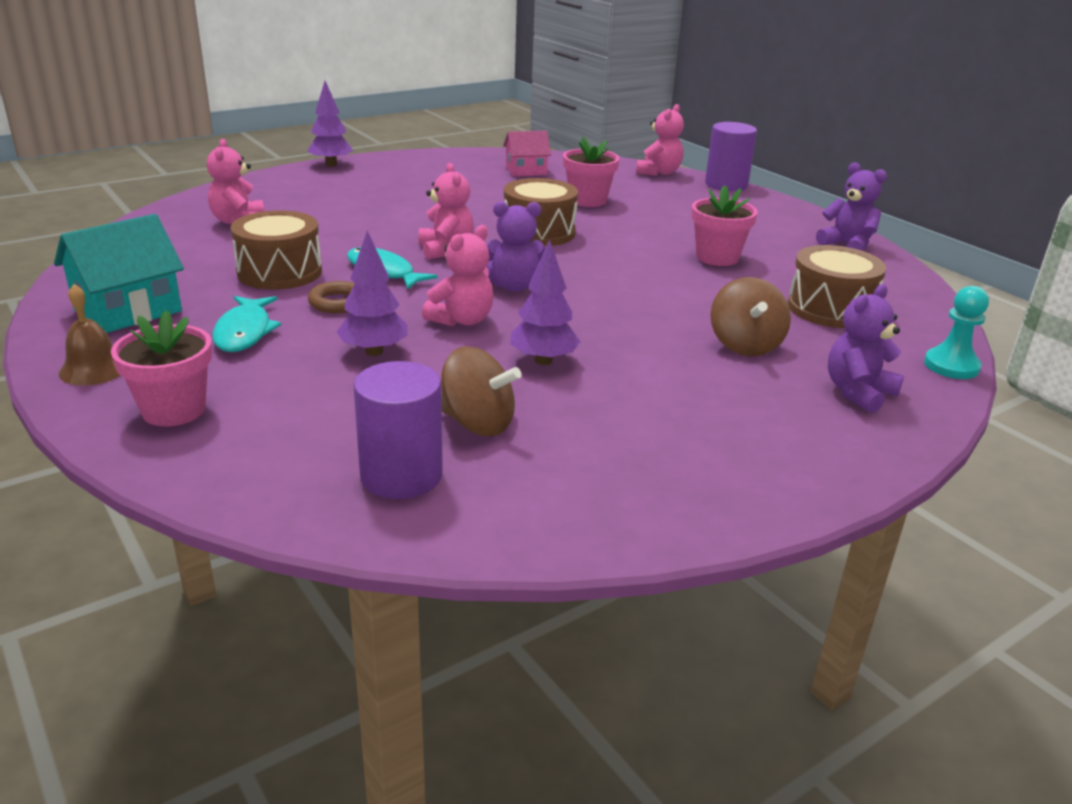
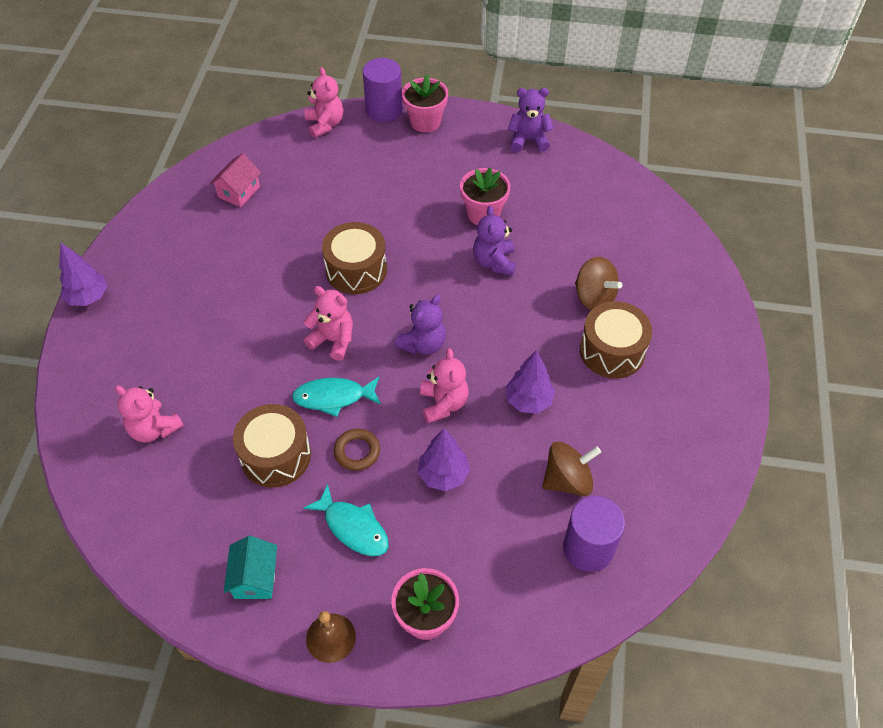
camera: 45 degrees left, 25 degrees up
turquoise house [54,214,184,333] -> turquoise house [224,536,277,599], size x0.64
pink flower pot [563,136,620,207] -> pink flower pot moved to [402,74,448,133]
brown drum [788,245,886,328] -> brown drum moved to [580,301,652,379]
purple teddy bear [828,284,904,413] -> purple teddy bear moved to [473,206,516,276]
turquoise pawn [924,286,989,379] -> none

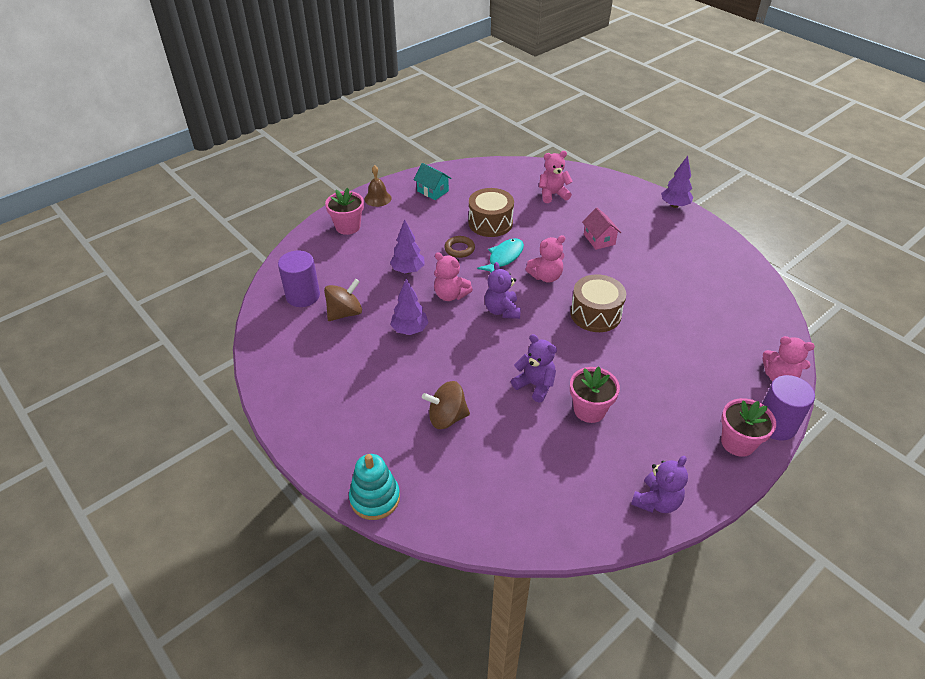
camera: 130 degrees right, 10 degrees down
pink house [210,153,261,207] -> pink house moved to [582,208,621,250]
turquoise fish [303,484,389,556] -> none
brown spinning top [542,442,601,496] -> brown spinning top turned 150 degrees counterclockwise [324,279,362,321]
brown drum [580,301,652,379] -> none
none -> turquoise stacking toy [349,454,400,520]

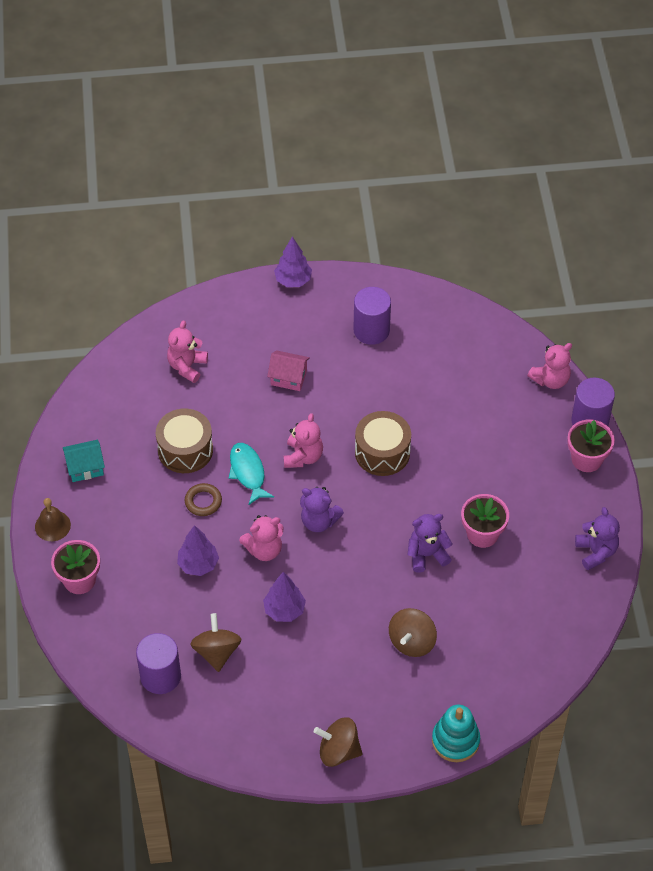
camera: 55 degrees left, 10 degrees up
none -> brown spinning top [314,717,363,767]
none -> purple cylinder [354,287,391,345]

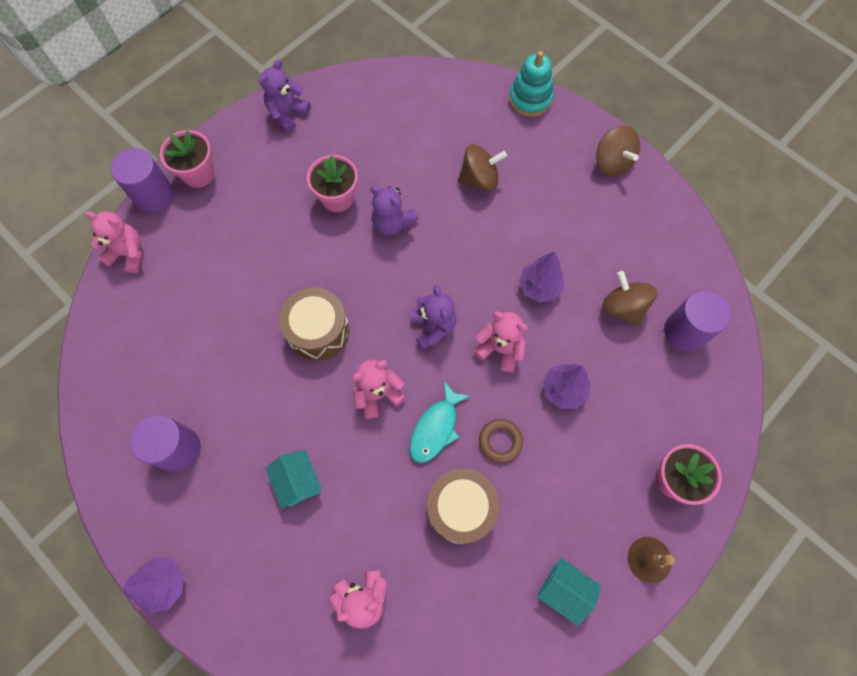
camera: 130 degrees left, 15 degrees up
brown spinning top [190,613,242,672] -> brown spinning top turned 105 degrees clockwise [602,271,657,327]
pink house [267,350,310,391] -> turquoise house [265,450,322,509]

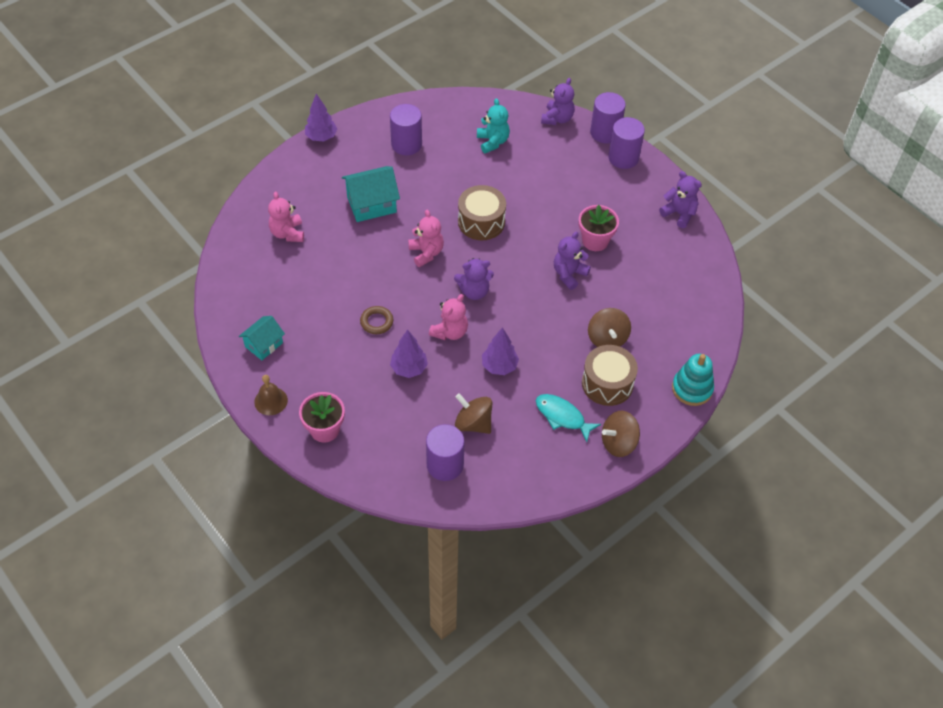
camera: 95 degrees right, 15 degrees down
pink teddy bear [85,211,142,273] -> purple teddy bear [541,78,575,125]
pink flower pot [160,130,214,188] -> purple cylinder [608,117,645,169]
turquoise house [265,450,322,509] -> turquoise house [342,166,400,222], size x1.55
turquoise fish [409,381,471,463] -> turquoise fish moved to [536,394,601,442]
brown drum [427,469,499,544] -> brown drum moved to [582,345,638,406]
brown spinning top [602,271,657,327] -> brown spinning top turned 120 degrees counterclockwise [455,393,492,434]
none -> turquoise teddy bear [477,98,510,153]

